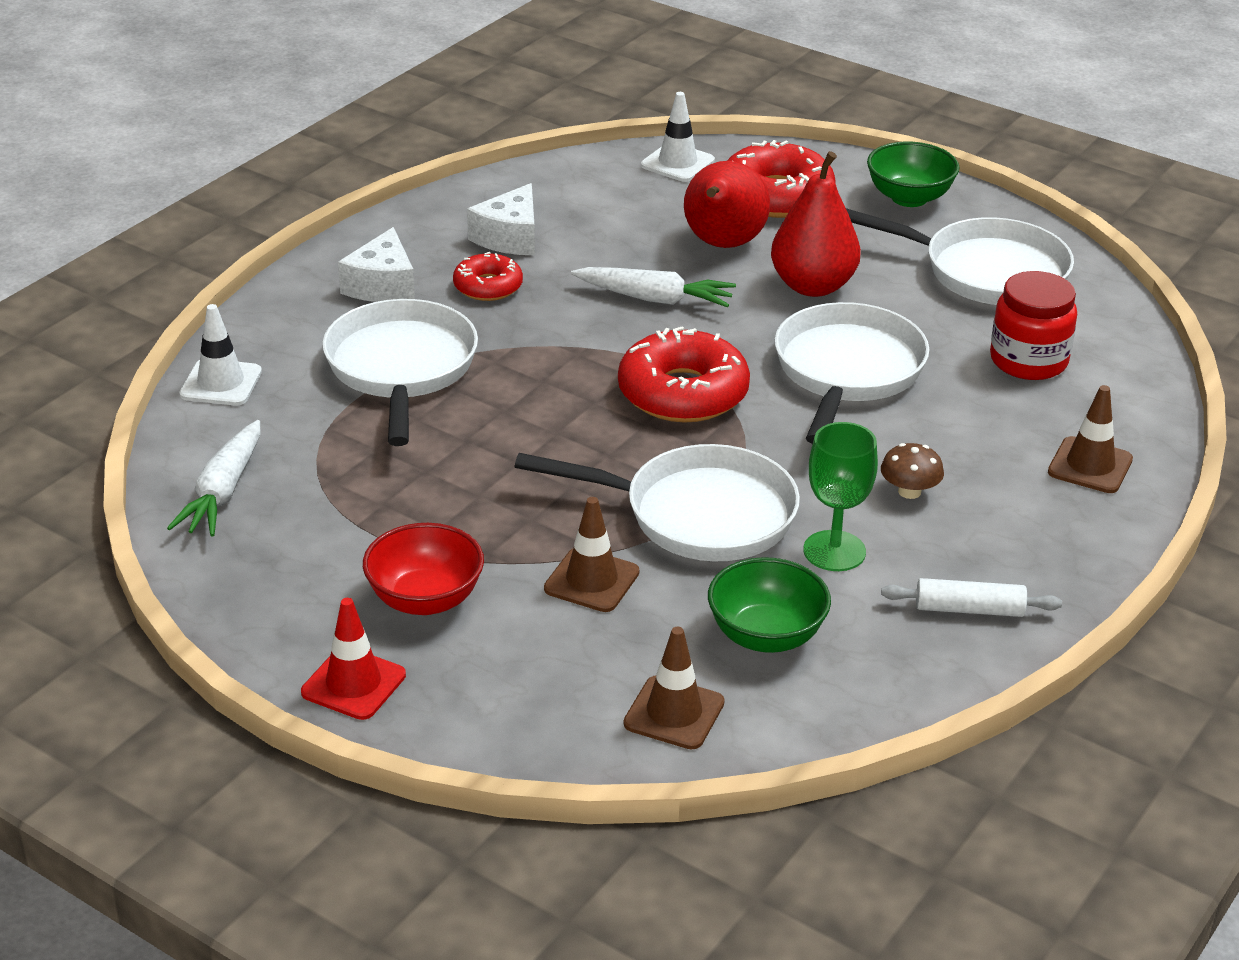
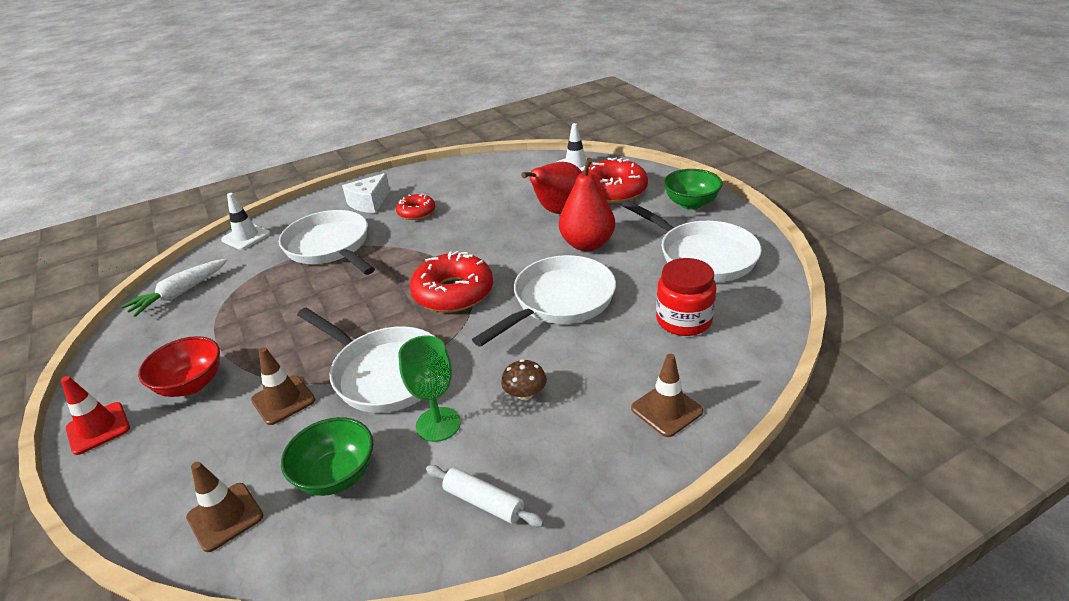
camera: 30 degrees right, 0 degrees up
white pan [322,299,478,446] -> white pan turned 60 degrees counterclockwise [279,210,375,275]
white cheese [467,183,535,255] -> none
white carrot [571,267,736,308] -> none

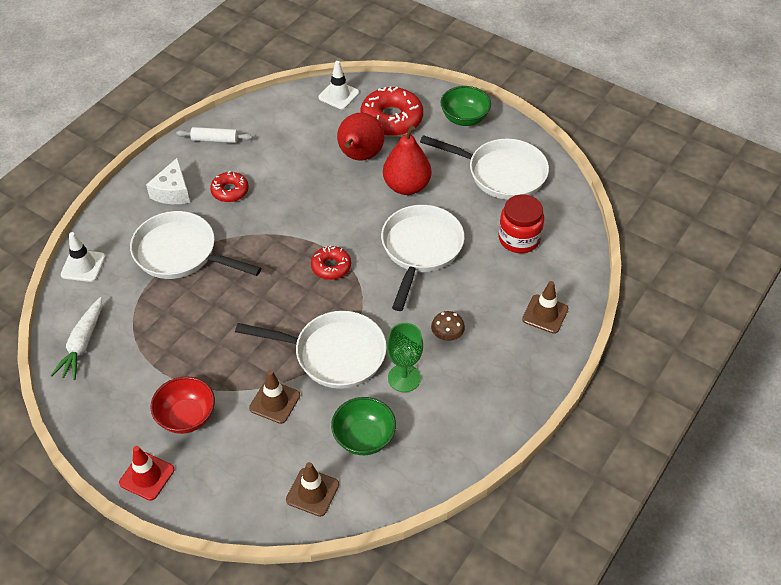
camera: 30 degrees left, 15 degrees up
red donut [410,251,493,312] -> red donut [311,246,351,280], size x0.57
white rolling pin [426,465,544,527] -> white rolling pin moved to [176,127,252,143]

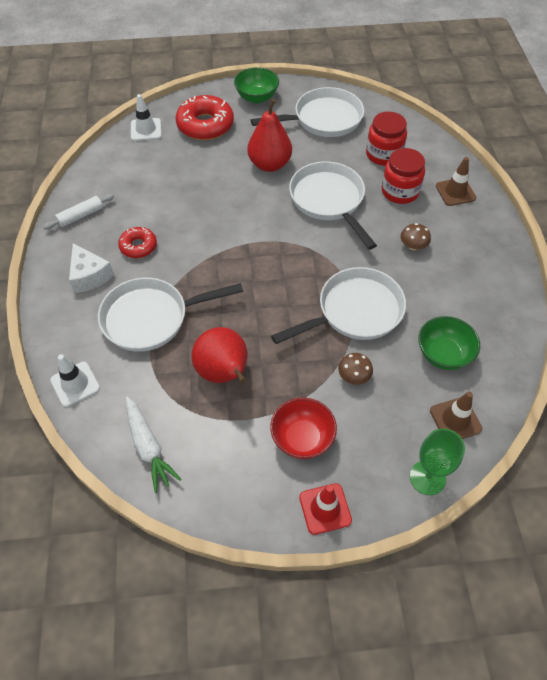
camera: 40 degrees left, 5 degrees up
brown traffic cone [249,370,300,424] -> brown mushroom [338,353,373,385]
red donut [311,246,351,280] -> none
red pear [337,113,384,161] -> red pear moved to [191,327,247,383]
green goblet [387,323,423,392] -> green goblet moved to [410,428,465,495]
none -> red jar [382,148,425,204]

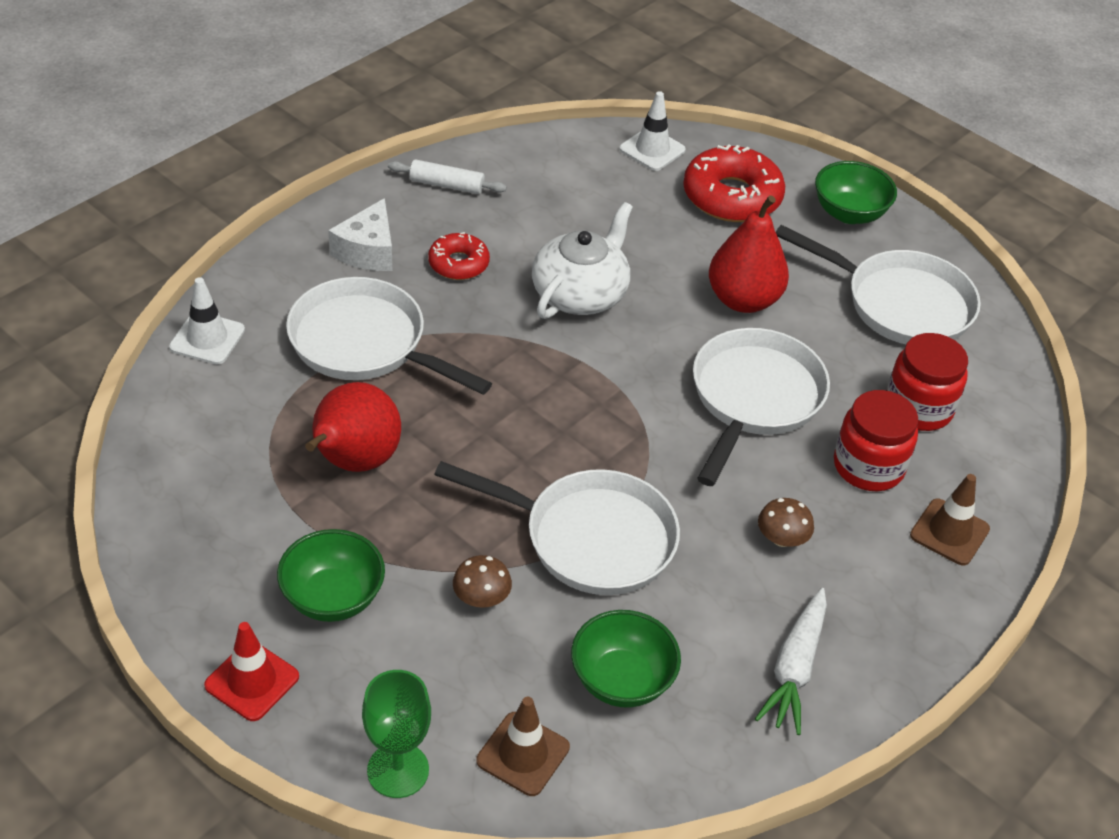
camera: 45 degrees right, 10 degrees down
white carrot [126,396,182,493] -> white carrot moved to [755,588,827,735]
red bowl [270,398,337,459] -> green bowl [277,529,385,622]
none -> white teapot [532,202,633,319]

